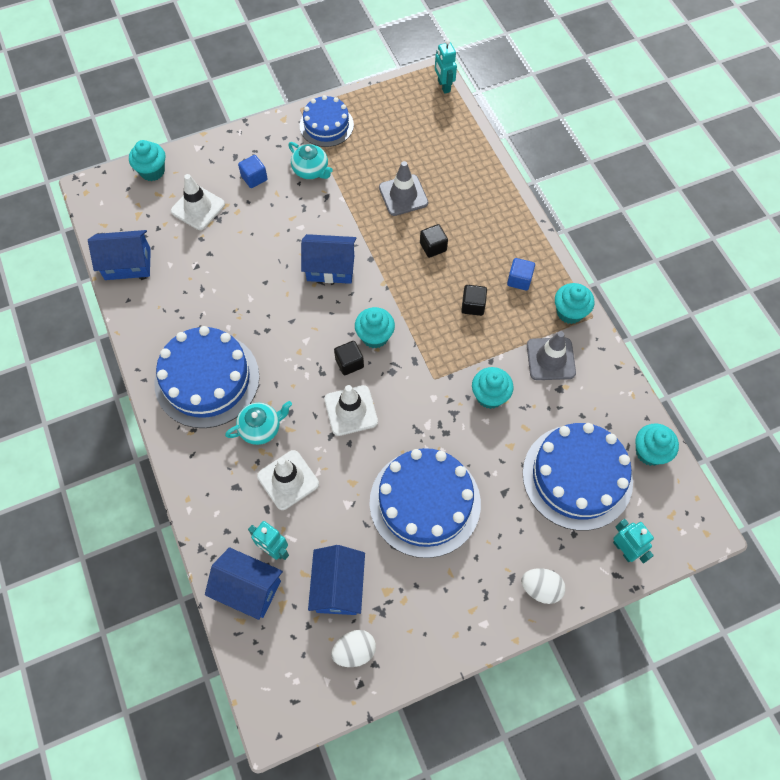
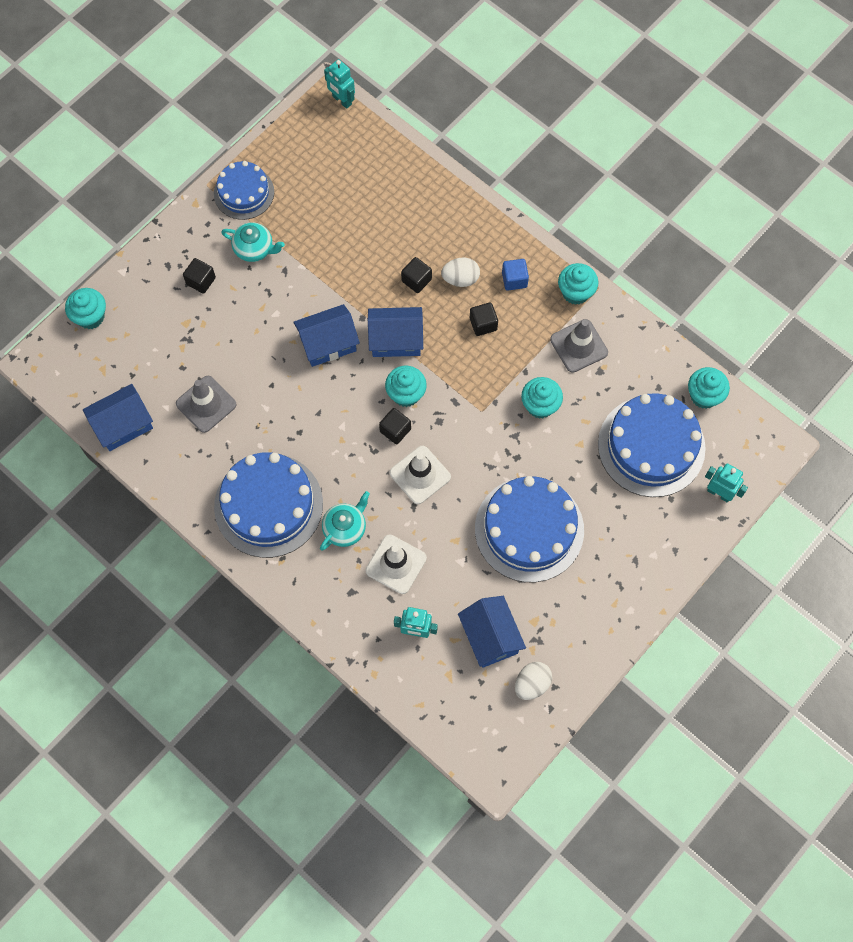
camera: 25 degrees left, 5 degrees up
white traffic cone [171,174,225,230] -> none
blue house [205,547,283,620] -> blue house moved to [368,307,423,357]
blue cube [238,155,268,188] -> black cube [183,258,216,294]
grey traffic cone [379,161,428,216] -> grey traffic cone moved to [176,376,236,433]
white egg [521,568,566,604] -> white egg moved to [441,257,480,287]

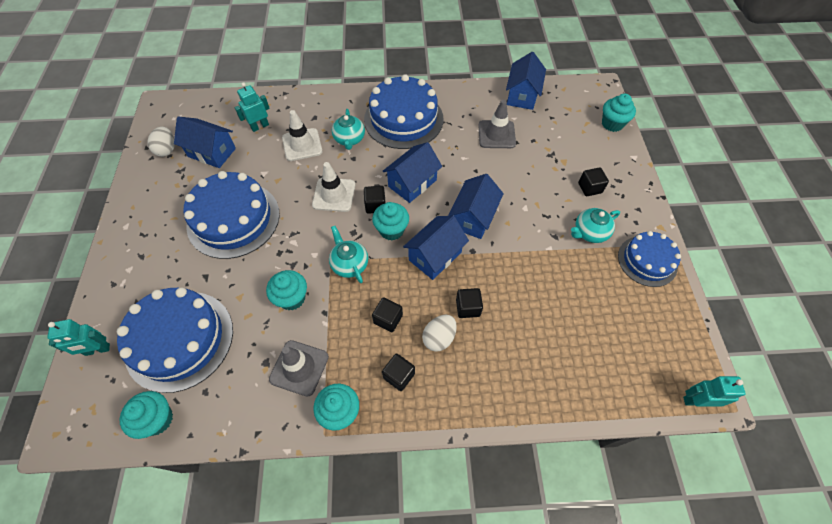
camera: 135 degrees right, 10 degrees down
blue cube [502,259,529,290] -> black cube [382,354,415,391]
none -> turquoise teapot [329,226,368,283]
none -> blue house [382,142,442,203]

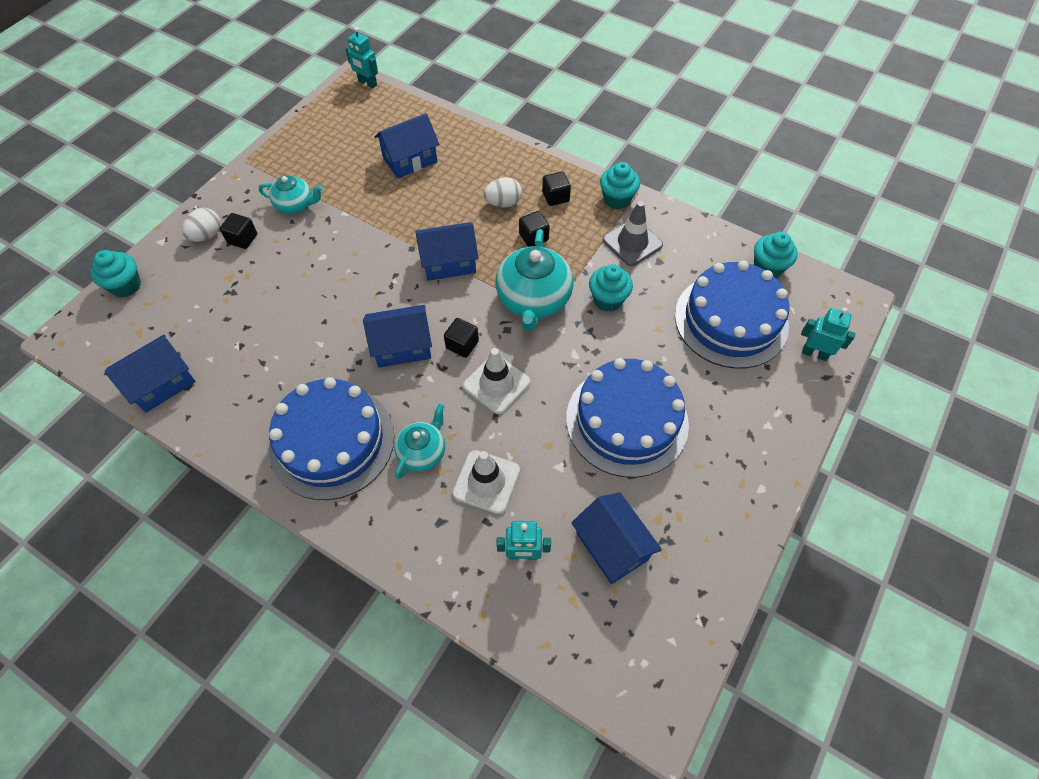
camera: 145 degrees left, 0 degrees up
white egg [147,127,175,157] -> white egg moved to [182,208,221,242]
turquoise teapot [329,226,368,283] -> turquoise teapot [496,229,573,331], size x1.72
turquoise cupcake [372,202,409,241] -> none
blue house [448,174,504,239] -> blue house moved to [374,113,439,178]
black cube [456,288,483,318] -> none
grey traffic cone [478,100,516,148] -> none
blue cake [618,231,681,287] -> none

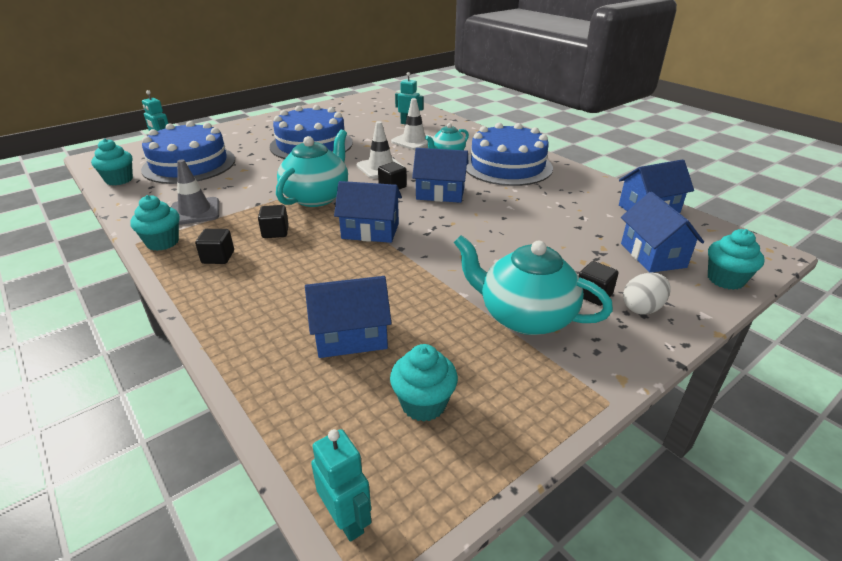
camera: 160 degrees left, 25 degrees down
turquoise teapot [259,176,323,214] -> turquoise teapot [454,235,613,335], size x1.72
white egg [484,177,522,207] -> none
blue house [571,492,662,584] -> blue house moved to [621,192,704,273]
turquoise cupcake [589,264,633,312] -> turquoise cupcake moved to [390,344,458,422]

